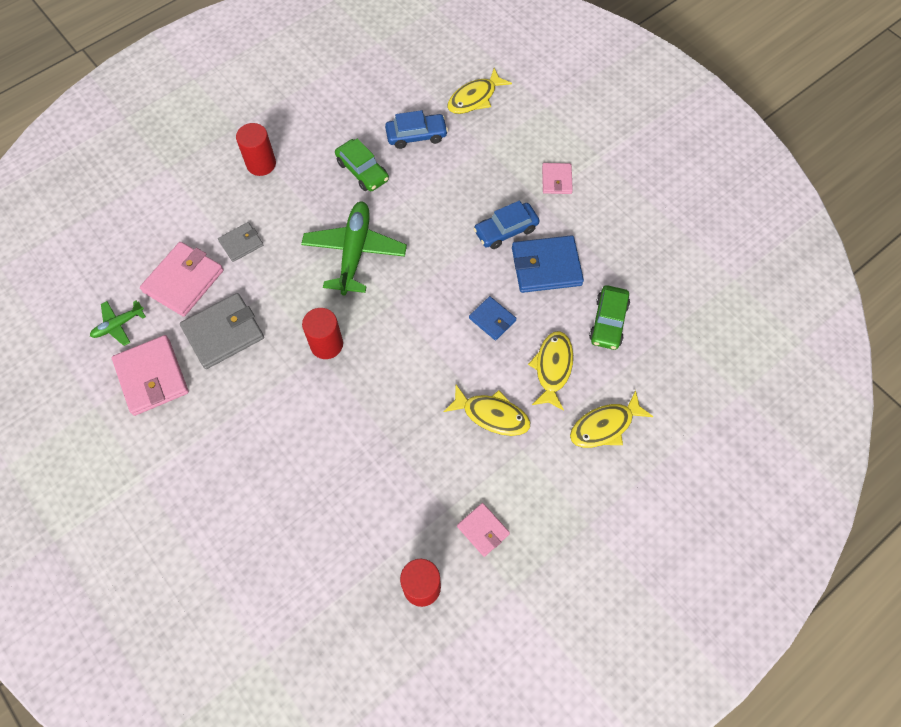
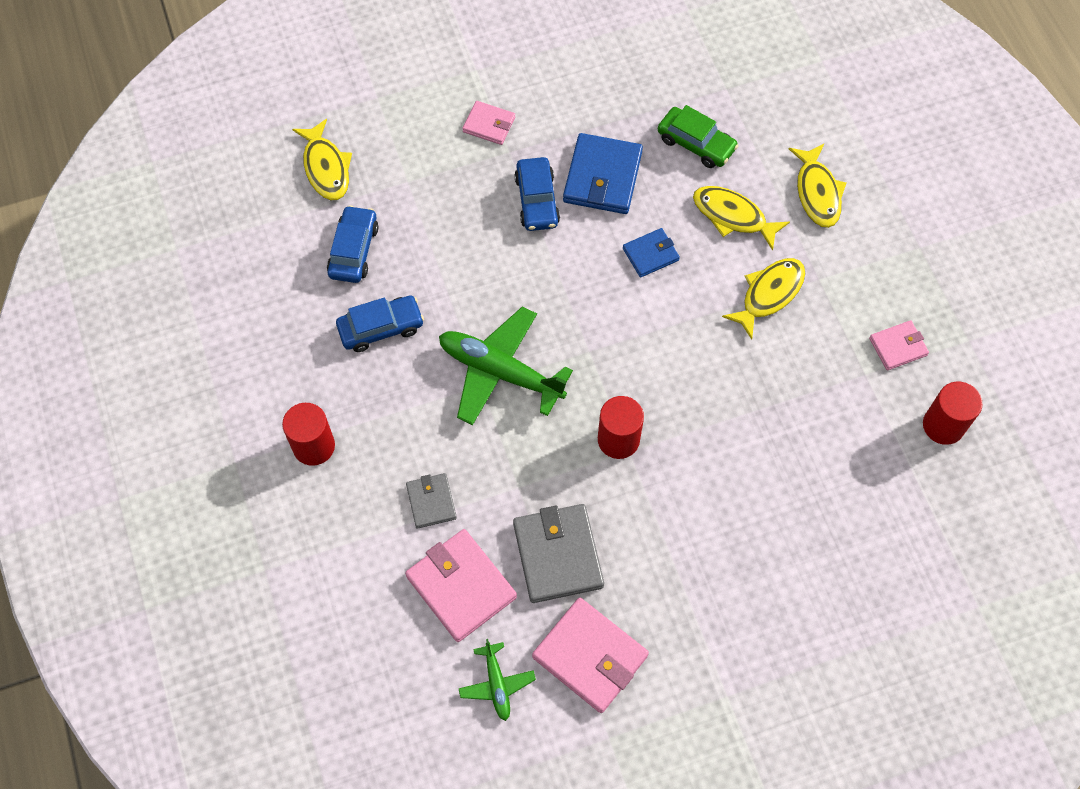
camera: 70 degrees left, 0 degrees up
pink wallet [112,335,189,416] -> pink wallet turned 45 degrees clockwise [532,598,649,713]
green car [335,139,389,191] -> blue car [336,296,424,352]

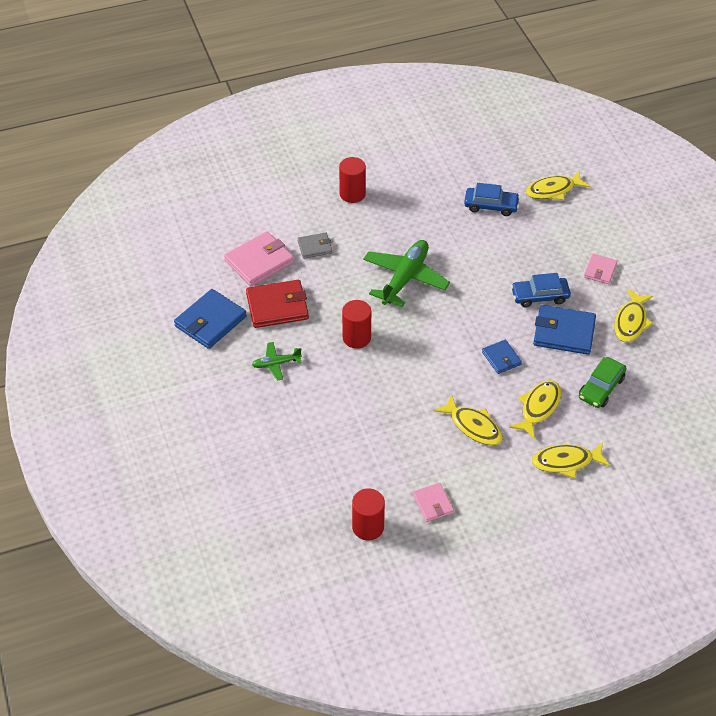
camera: 90 degrees right, 15 degrees down
blue car [336,296,424,352] -> none
green plane [458,639,536,721] -> green plane moved to [252,342,302,381]
grey wallet [513,504,604,603] -> red wallet [246,280,309,328]
pink wallet [532,598,649,713] -> blue wallet [174,289,247,349]
none -> yellow fish [614,289,653,342]

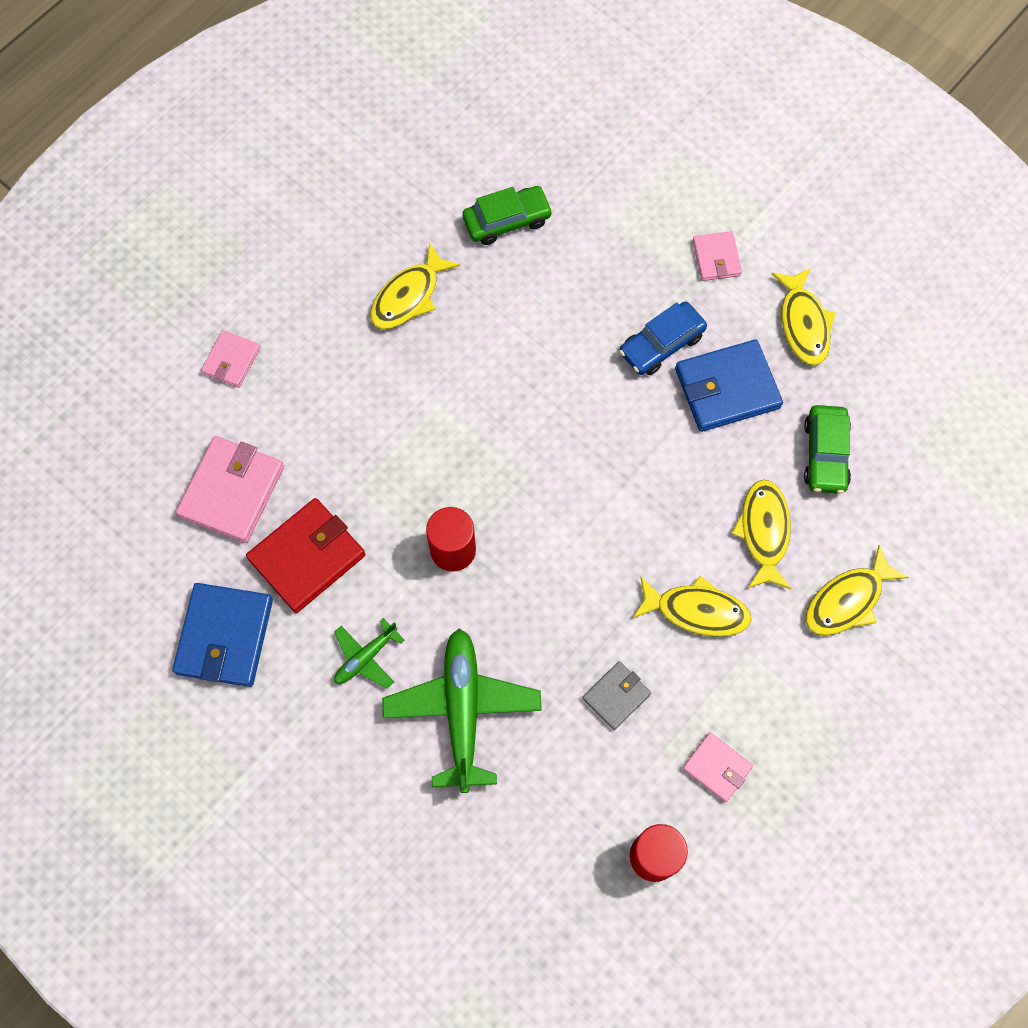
camera: 30 degrees left, 20 degrees up
grey wallet [297,233,332,259] -> grey wallet moved to [582,661,651,730]
red cylinder [339,157,366,203] -> none
green plane [363,240,450,307] -> green plane moved to [382,628,542,793]
blue car [464,183,520,216] -> green car [462,186,553,245]
blue wallet [482,340,522,374] -> none
yellow fish [526,171,590,200] -> yellow fish moved to [370,243,460,329]
none -> pink wallet [201,330,260,388]

